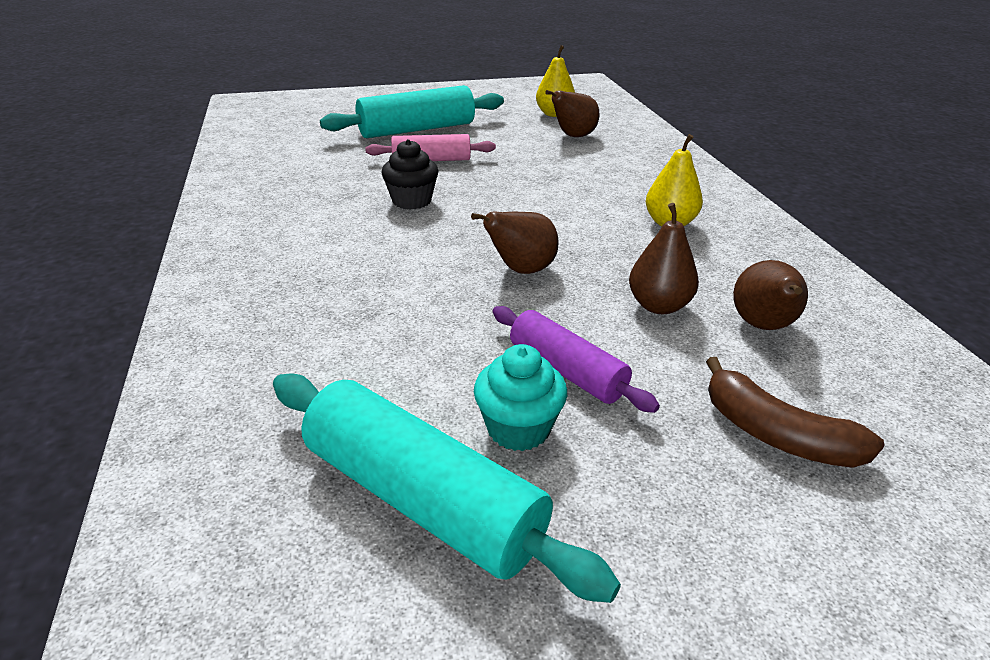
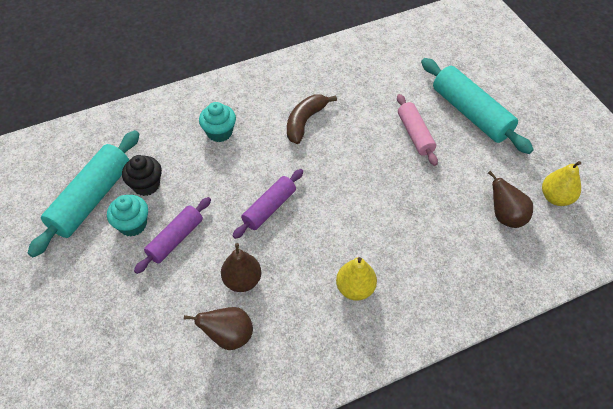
camera: 80 degrees right, 20 degrees up
black cupcake [381,139,439,210] -> black cupcake moved to [122,155,162,196]
brown pear [471,211,559,274] -> purple rolling pin [233,169,303,239]
brown banana [706,357,885,468] -> brown banana moved to [287,94,337,144]
none -> turquoise cupcake [199,102,236,142]

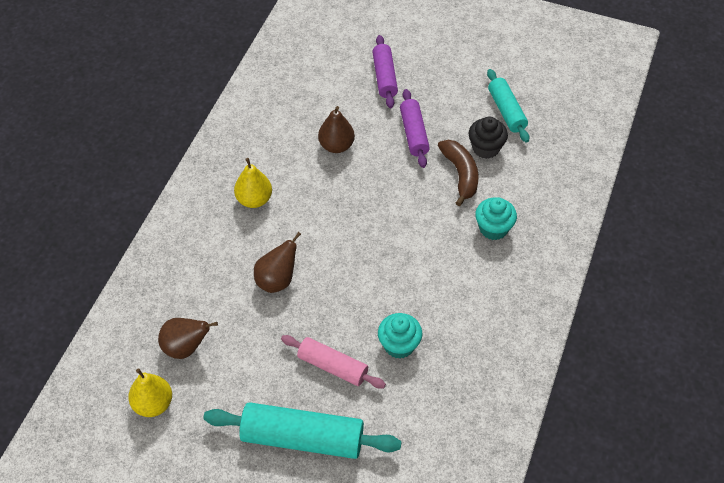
camera: 135 degrees right, 0 degrees up
turquoise rolling pin [28,130,139,257] -> turquoise rolling pin [487,69,529,143], size x0.62
turquoise cupcake [107,195,148,236] -> turquoise cupcake moved to [378,313,422,359]
brown pear [184,307,253,350] -> brown pear moved to [254,232,301,293]
purple rolling pin [233,169,303,239] -> purple rolling pin moved to [372,35,398,108]
brown banana [287,94,337,144] -> brown banana moved to [438,140,478,206]

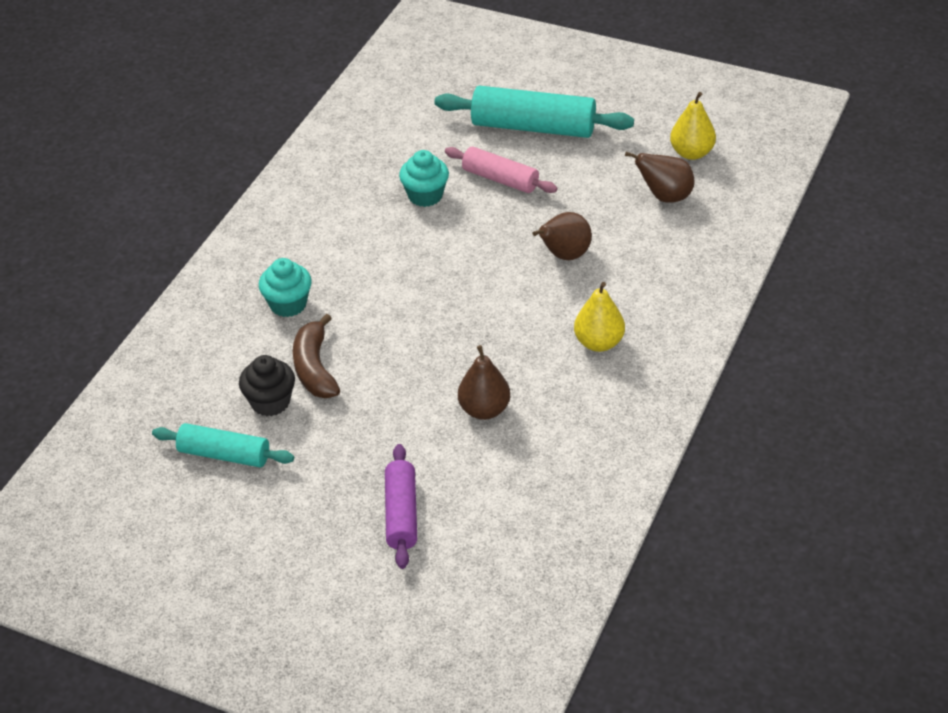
camera: 175 degrees left, 10 degrees down
purple rolling pin [400,89,430,168] -> none
turquoise rolling pin [487,69,529,143] -> turquoise rolling pin turned 60 degrees counterclockwise [152,423,294,467]

